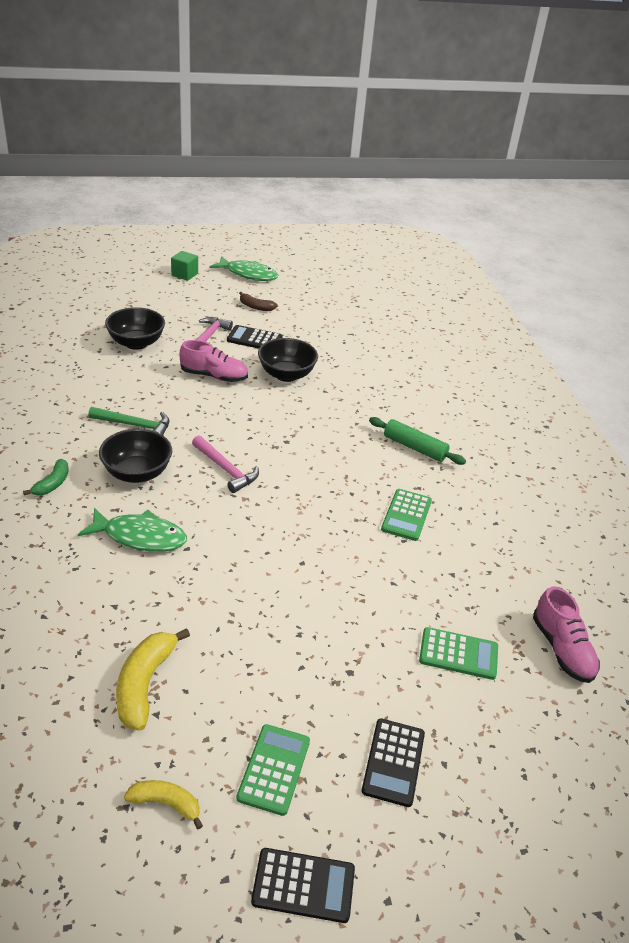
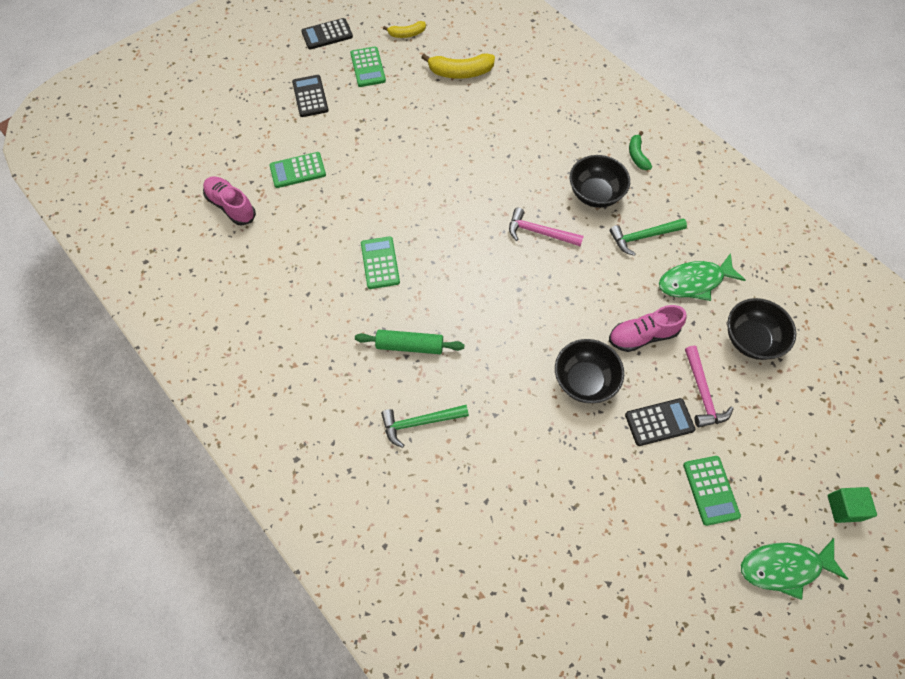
camera: 155 degrees right, 25 degrees up
green fish [78,508,187,552] -> green fish moved to [659,253,746,301]
yellow banana [116,628,190,730] -> yellow banana turned 105 degrees clockwise [421,53,495,79]
brown banana [239,292,278,311] -> green calculator [683,456,741,526]
none -> green hammer [381,405,469,448]

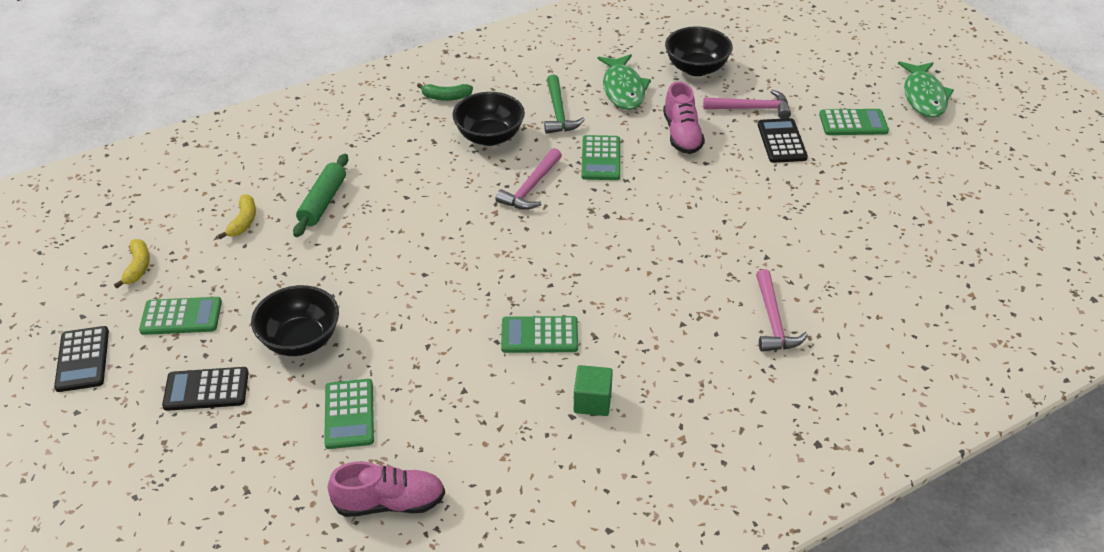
camera: 80 degrees left, 20 degrees down
pink shoe [203,176,256,226] -> pink shoe turned 150 degrees counterclockwise [327,461,445,517]
green rolling pin [355,330,464,354] -> green rolling pin moved to [293,154,348,237]
green hammer [381,405,469,448] -> pink hammer [756,269,808,352]
yellow banana [421,53,495,79] -> yellow banana [218,194,256,239], size x0.61
black bowl [555,339,624,403] -> black bowl moved to [251,285,339,356]
green cube [828,487,877,523] -> green cube moved to [574,365,613,416]
none -> green calculator [581,135,620,180]

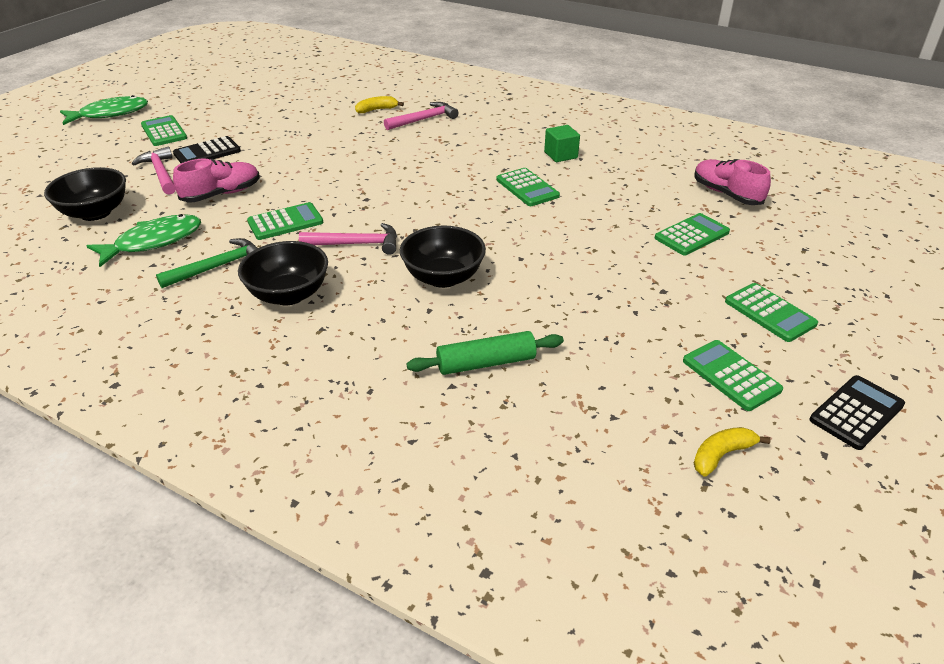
camera: 120 degrees left, 5 degrees down
black calculator [162,367,249,411] -> green calculator [725,283,818,342]
yellow banana [218,194,256,239] -> yellow banana moved to [355,96,404,113]
black bowl [251,285,339,356] -> black bowl moved to [400,225,486,288]
green banana [417,83,473,101] -> none

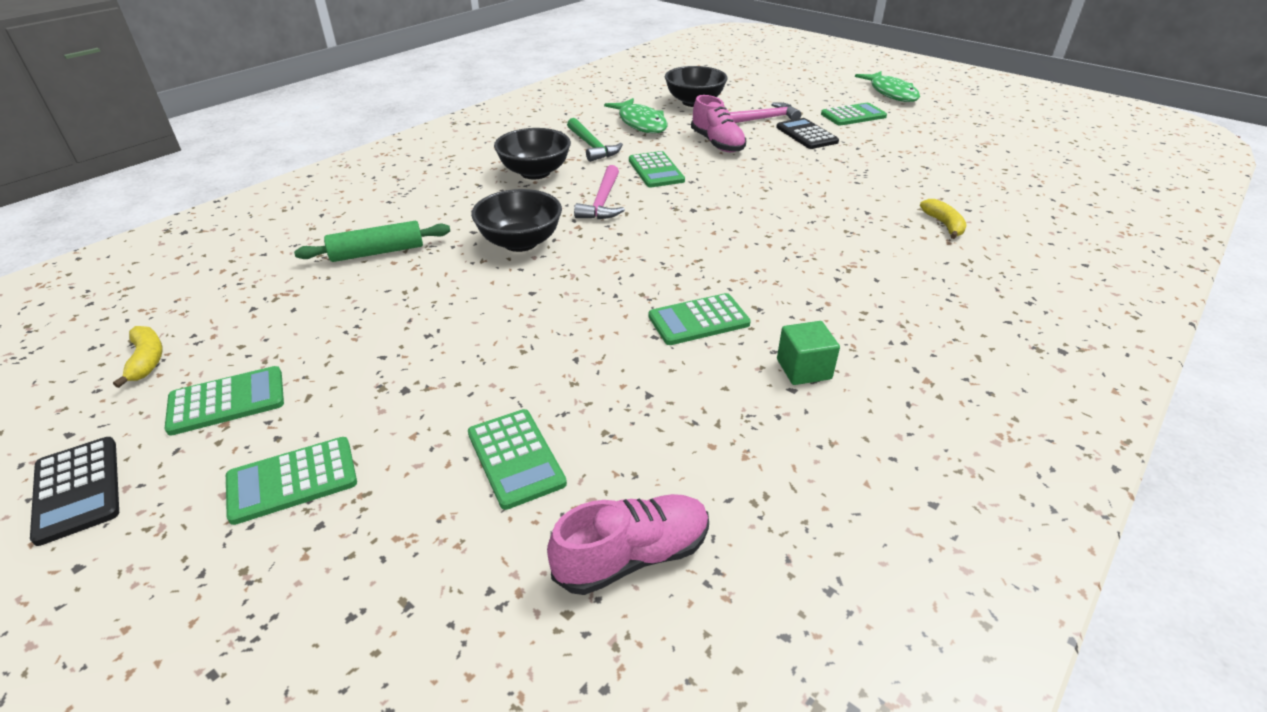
camera: 100 degrees right, 0 degrees up
pink hammer [384,102,458,130] -> none
green rolling pin [406,331,564,375] -> green rolling pin turned 75 degrees clockwise [294,221,450,262]

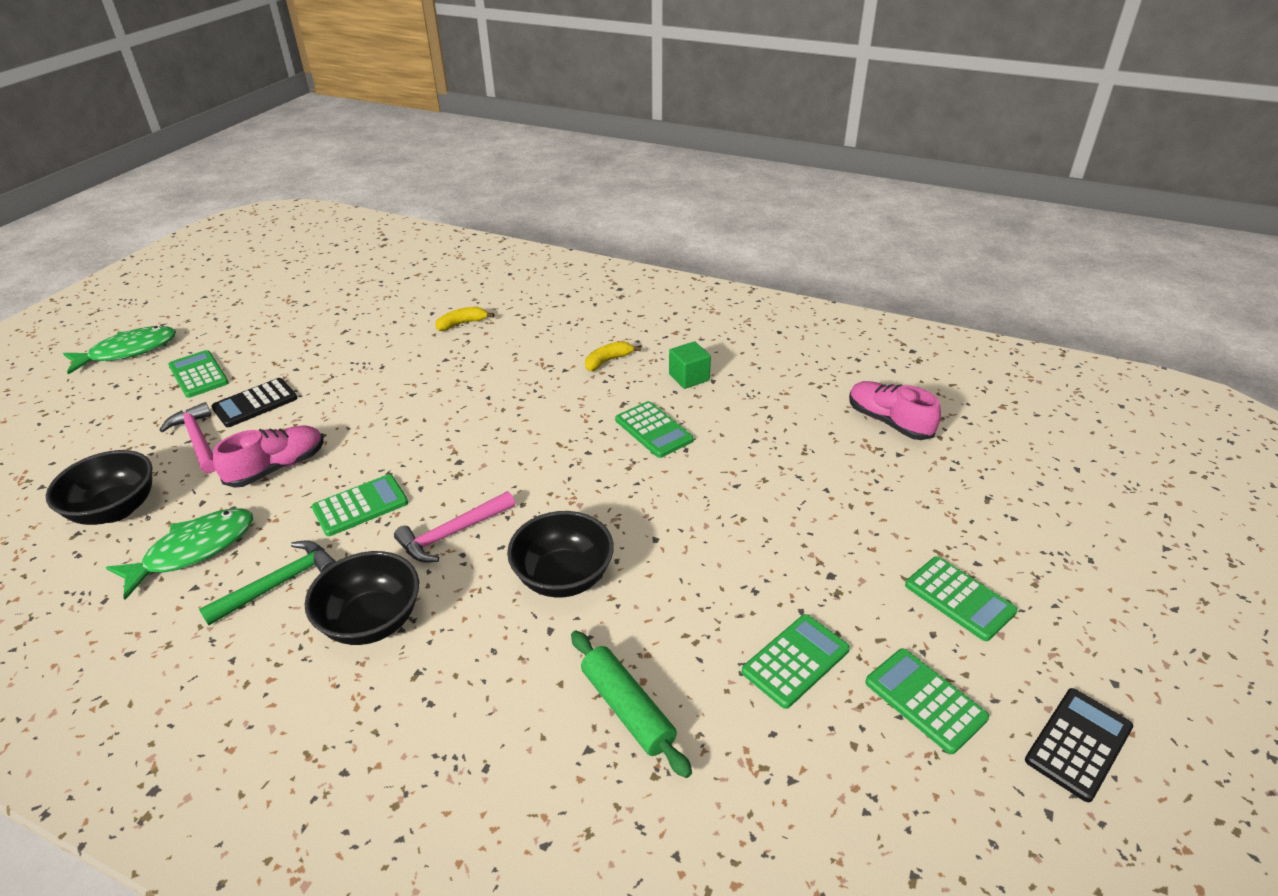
camera: 105 degrees left, 0 degrees up
yellow banana [113,326,163,388] -> yellow banana moved to [585,341,641,371]
green calculator [468,409,567,510] -> green calculator moved to [742,614,850,709]
pink hammer [574,165,625,219] -> pink hammer turned 150 degrees clockwise [394,491,515,563]

